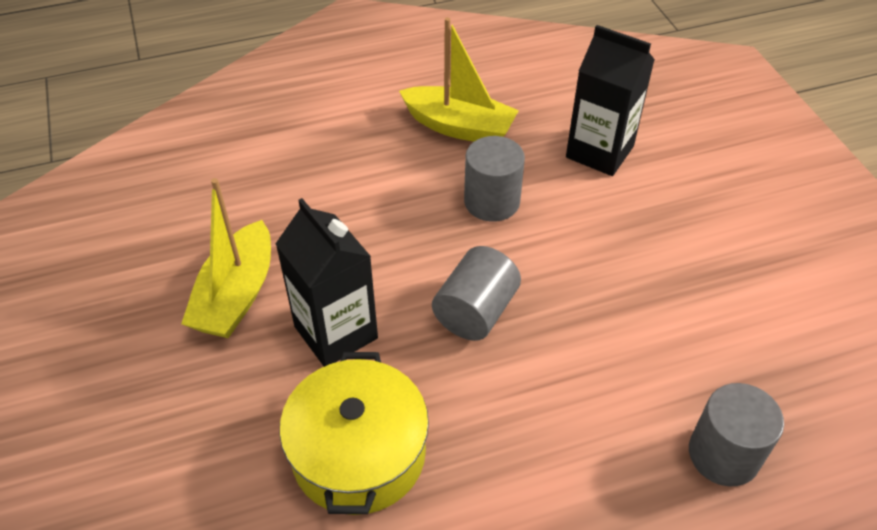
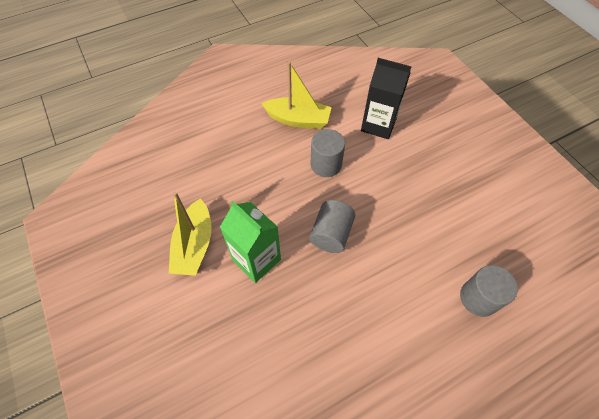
camera: 10 degrees left, 10 degrees up
black carton [275,198,378,367] -> green carton [220,201,281,283]
yellow pot [279,352,429,515] -> none

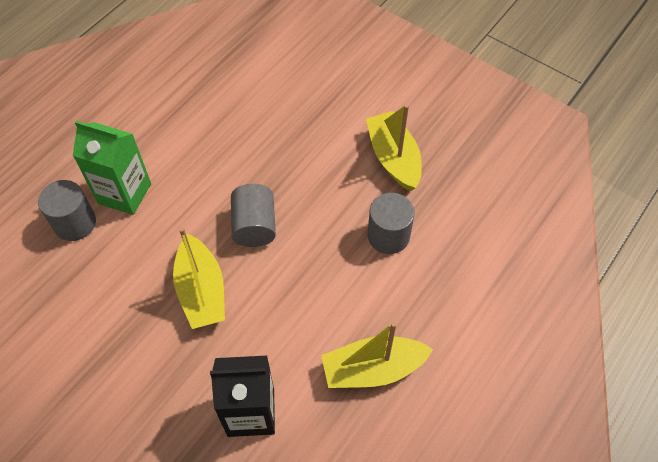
camera: 155 degrees right, 0 degrees up
green carton [220,201,281,283] -> green carton moved to [73,121,151,215]
grey cylinder [310,129,345,177] -> grey cylinder moved to [368,193,415,254]
none -> yellow boat [173,227,225,329]

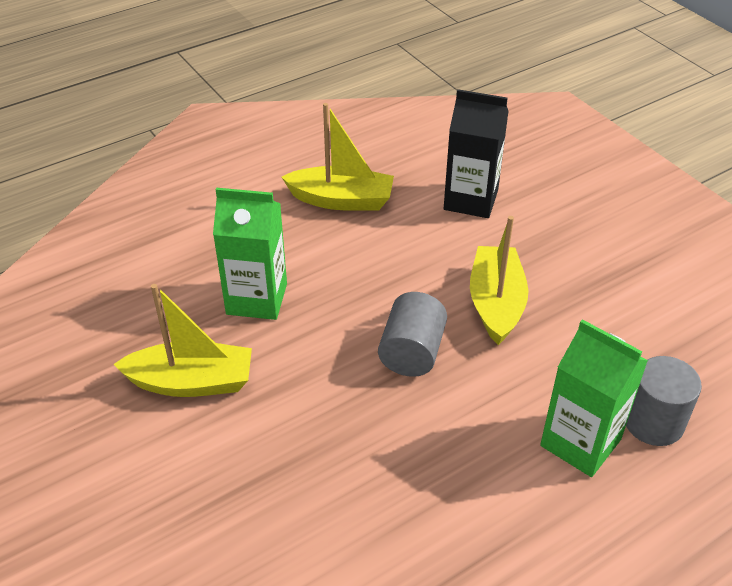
camera: 160 degrees left, 15 degrees down
yellow boat [366,104,422,191] -> yellow boat turned 90 degrees counterclockwise [113,284,252,397]
grey cylinder [368,193,415,254] -> green carton [213,187,287,320]

